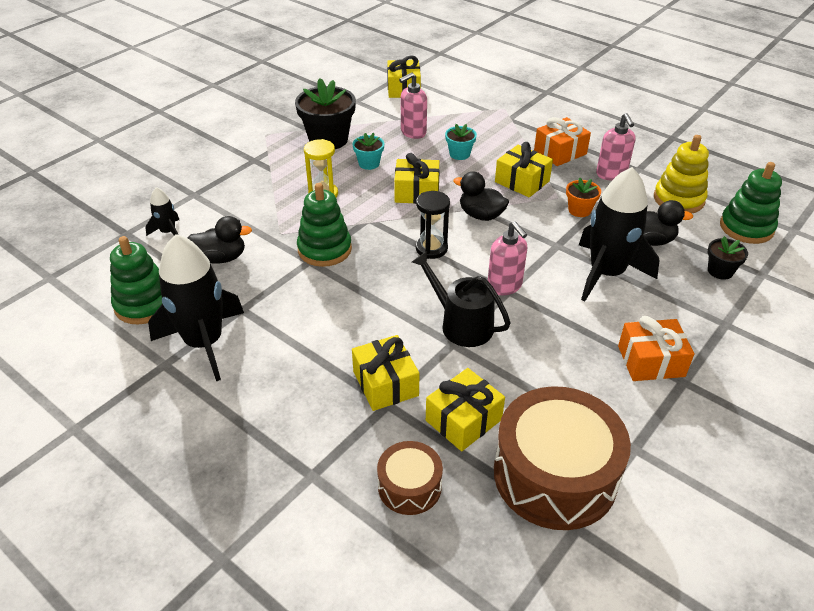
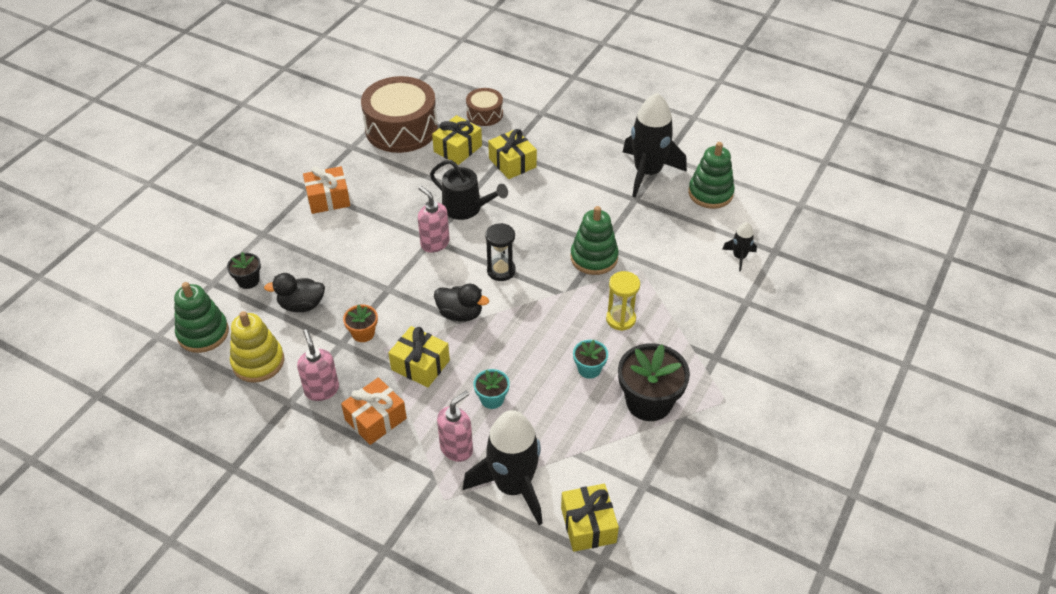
camera: 170 degrees right, 5 degrees up
black duck [188,216,252,264] -> none
yellow gift [394,153,440,204] -> none
pink soap dispenser [399,72,427,139] -> pink soap dispenser moved to [437,391,473,462]
black rocket [579,167,659,301] -> black rocket moved to [463,410,543,525]

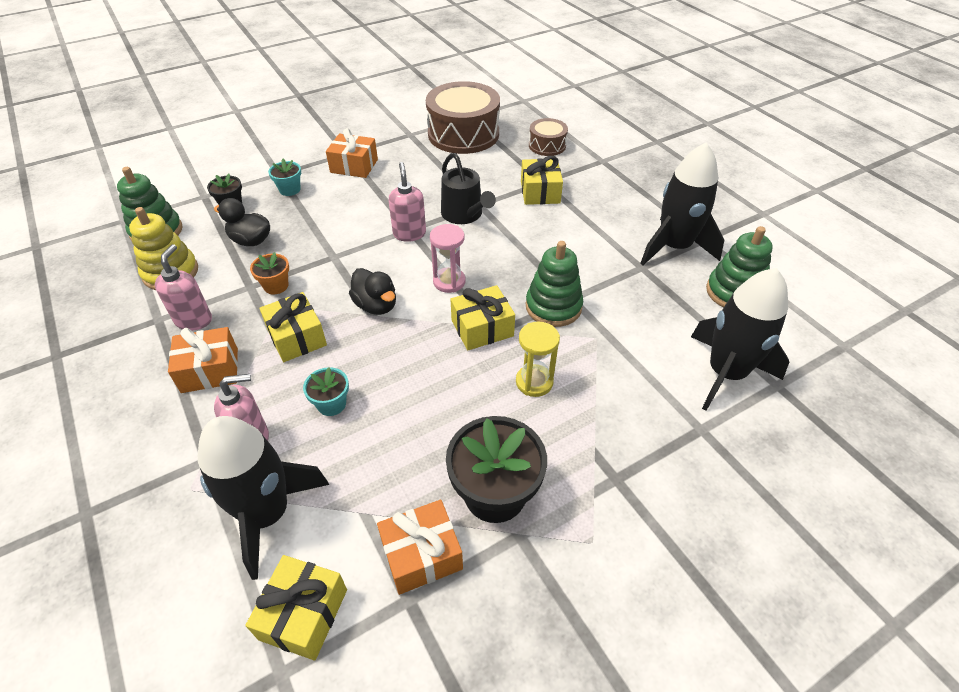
camera: 30 degrees right, 0 degrees up
yellow gift [432,115,482,165] -> yellow gift moved to [450,285,515,350]
black hourglass [485,223,516,281] -> pink hourglass [430,224,466,293]
turquoise flower pot [573,340,608,379] -> turquoise flower pot moved to [268,159,301,196]
black rocket [722,222,757,271] -> black rocket [691,268,789,411], size x2.18
none -> orange gift [377,500,463,595]

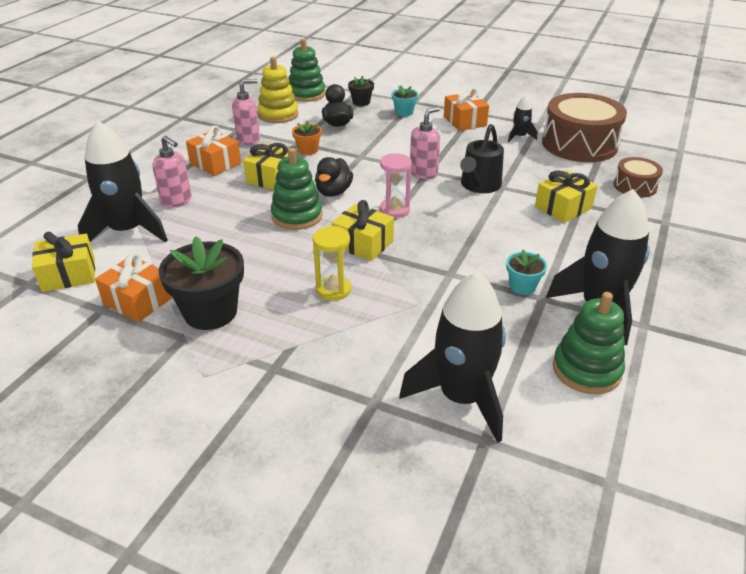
camera: 55 degrees right, 10 degrees down
turquoise flower pot [303,367,349,416] -> turquoise flower pot moved to [506,249,547,295]
green stacking toy [526,241,583,327] -> green stacking toy moved to [271,148,323,230]
none -> black rocket [508,95,537,142]

